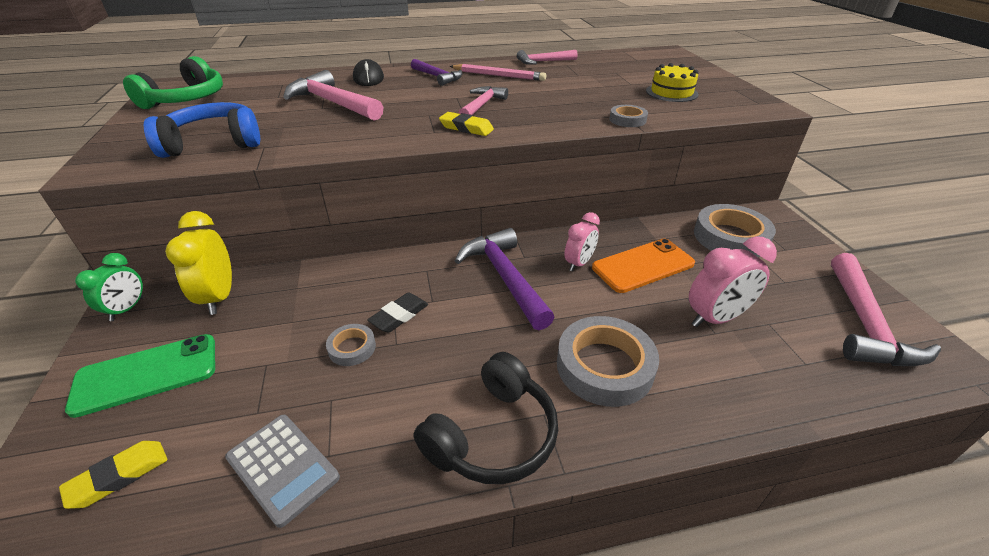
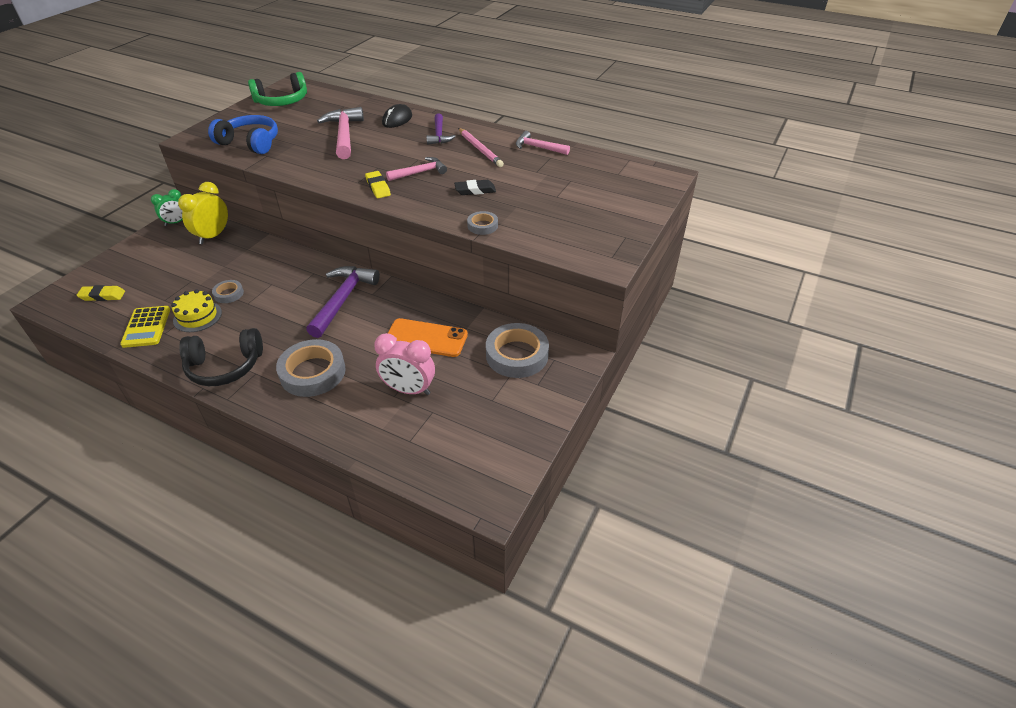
camera: 40 degrees right, 5 degrees up
green phone [65,334,215,418] -> none
grey calculator [225,415,340,528] -> yellow calculator [120,306,170,348]
black eraser [367,292,428,333] -> black eraser moved to [454,180,496,195]
pink clock [564,212,600,271] -> none
yellow cake [646,63,699,102] -> yellow cake moved to [171,289,222,332]
pink hammer [831,253,941,366] -> none

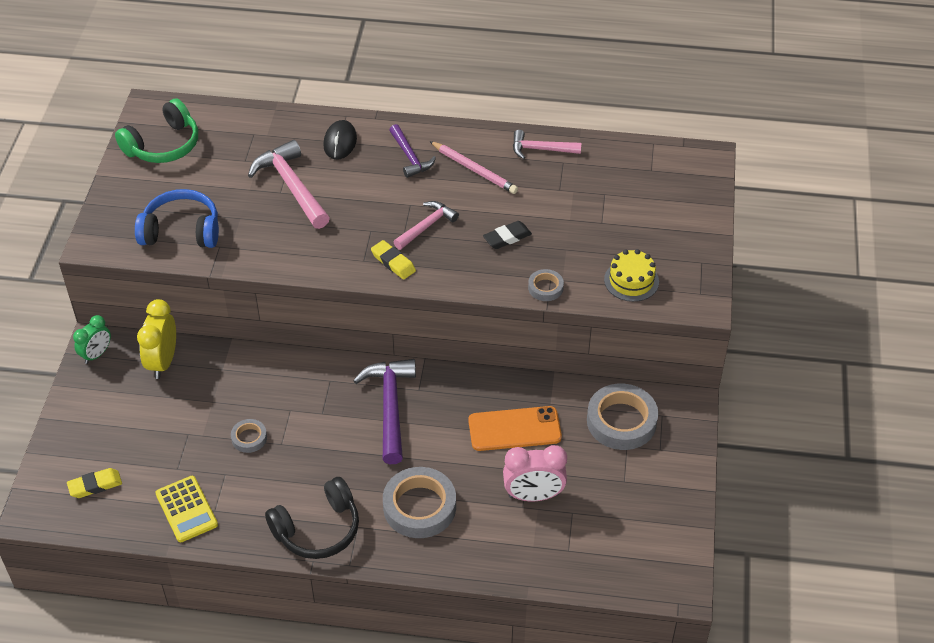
camera: 20 degrees left, 5 degrees up
yellow cake [171,289,222,332] -> yellow cake moved to [604,249,659,302]

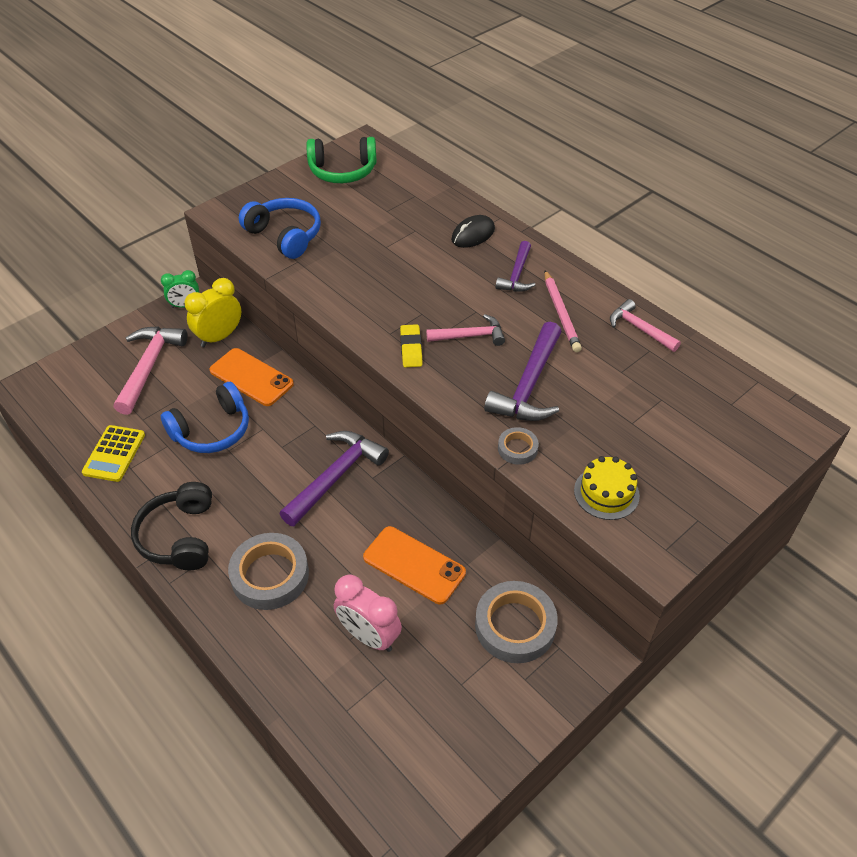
camera: 40 degrees right, 0 degrees up
yellow eraser [67,468,122,498] -> none
grey tape [231,419,267,453] -> blue headphones [161,382,249,453]
pink hammer [248,140,330,229] -> pink hammer moved to [114,327,187,415]
black headphones [265,477,359,559] -> black headphones turned 75 degrees clockwise [131,482,212,570]
black eraser [483,221,532,249] -> purple hammer [484,322,561,421]
none -> orange phone [210,348,294,406]

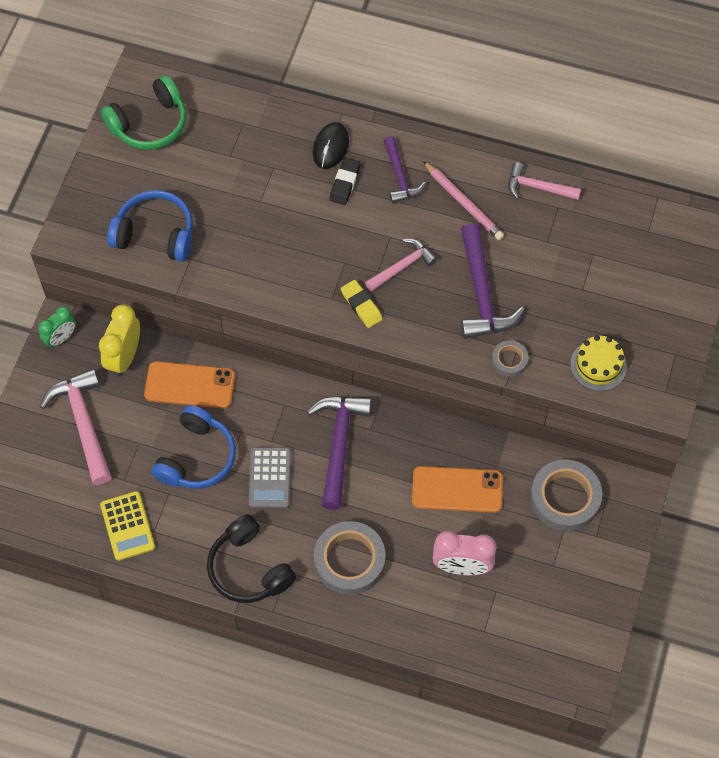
camera: 30 degrees left, 15 degrees up
none -> grey calculator [248,447,291,508]
none -> black eraser [329,158,361,205]

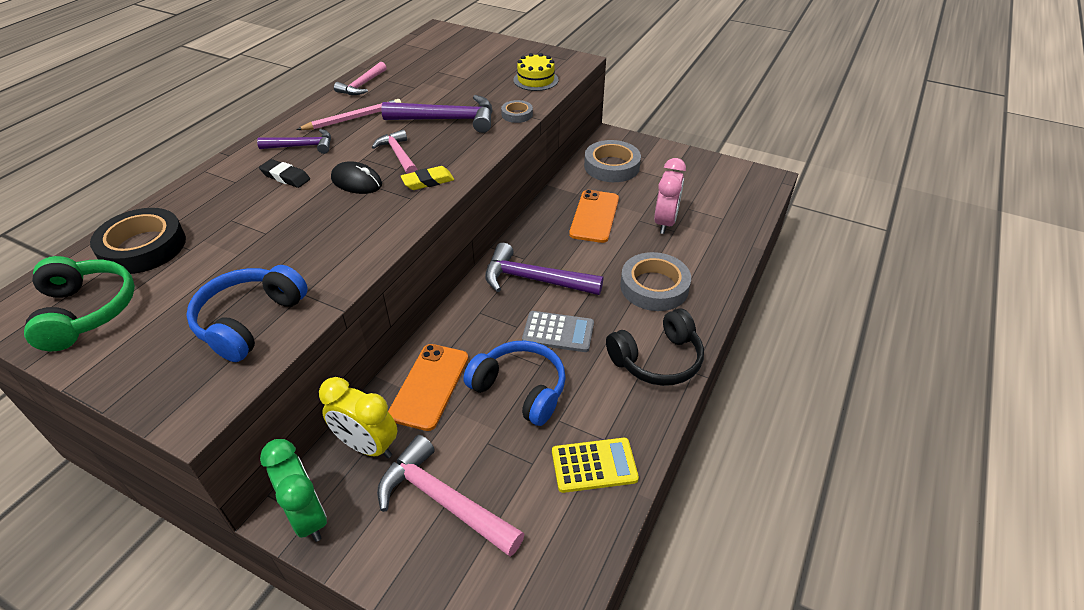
camera: 80 degrees left, 20 degrees down
green clock [38,306,76,348] -> green clock [260,439,327,542], size x1.52
pink hammer [40,369,112,485] -> pink hammer turned 45 degrees clockwise [377,435,524,557]
black mouse [313,122,349,169] -> black mouse moved to [331,161,382,194]
none -> black tape [90,208,186,274]

